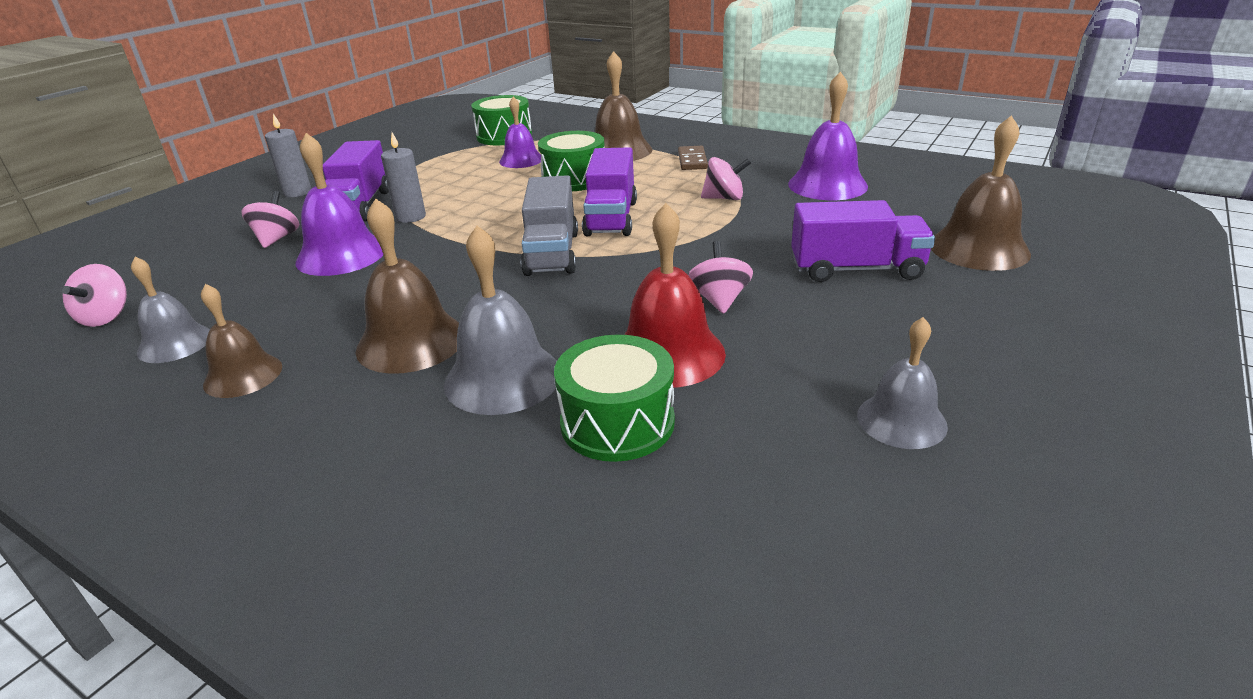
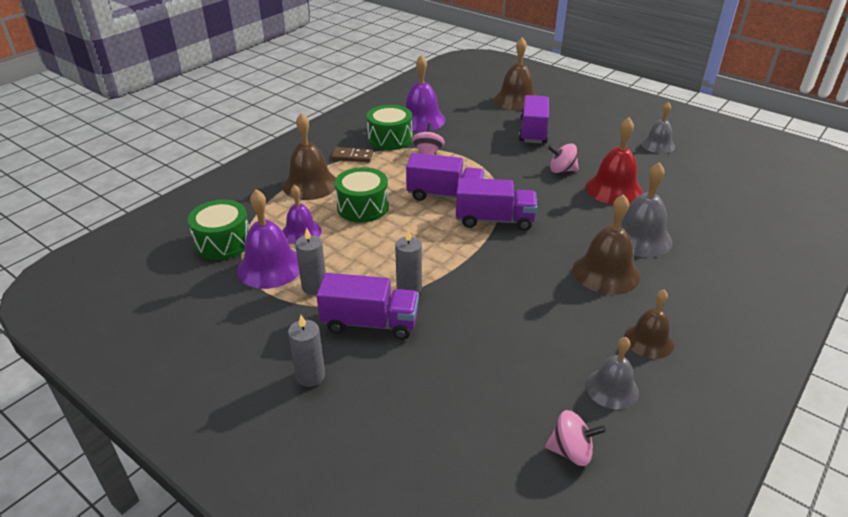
camera: 85 degrees left, 5 degrees up
pink spinning top [241,191,299,248] -> none
purple bell [296,133,383,276] -> purple bell moved to [237,189,300,289]
grey truck [521,175,578,276] -> purple truck [456,178,537,231]
green drum [554,334,675,462] -> green drum moved to [367,105,412,150]
none -> grey candle [295,228,326,295]

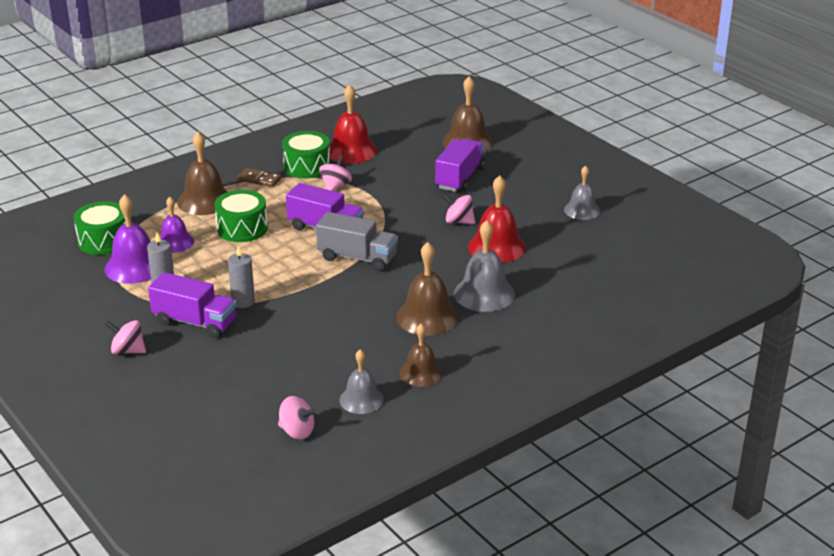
camera: 15 degrees right, 5 degrees down
grey candle [288,315,325,387] -> pink spinning top [105,320,146,354]
purple bell [405,55,445,132] -> red bell [329,84,377,164]
purple truck [456,178,537,231] -> grey truck [316,212,398,271]

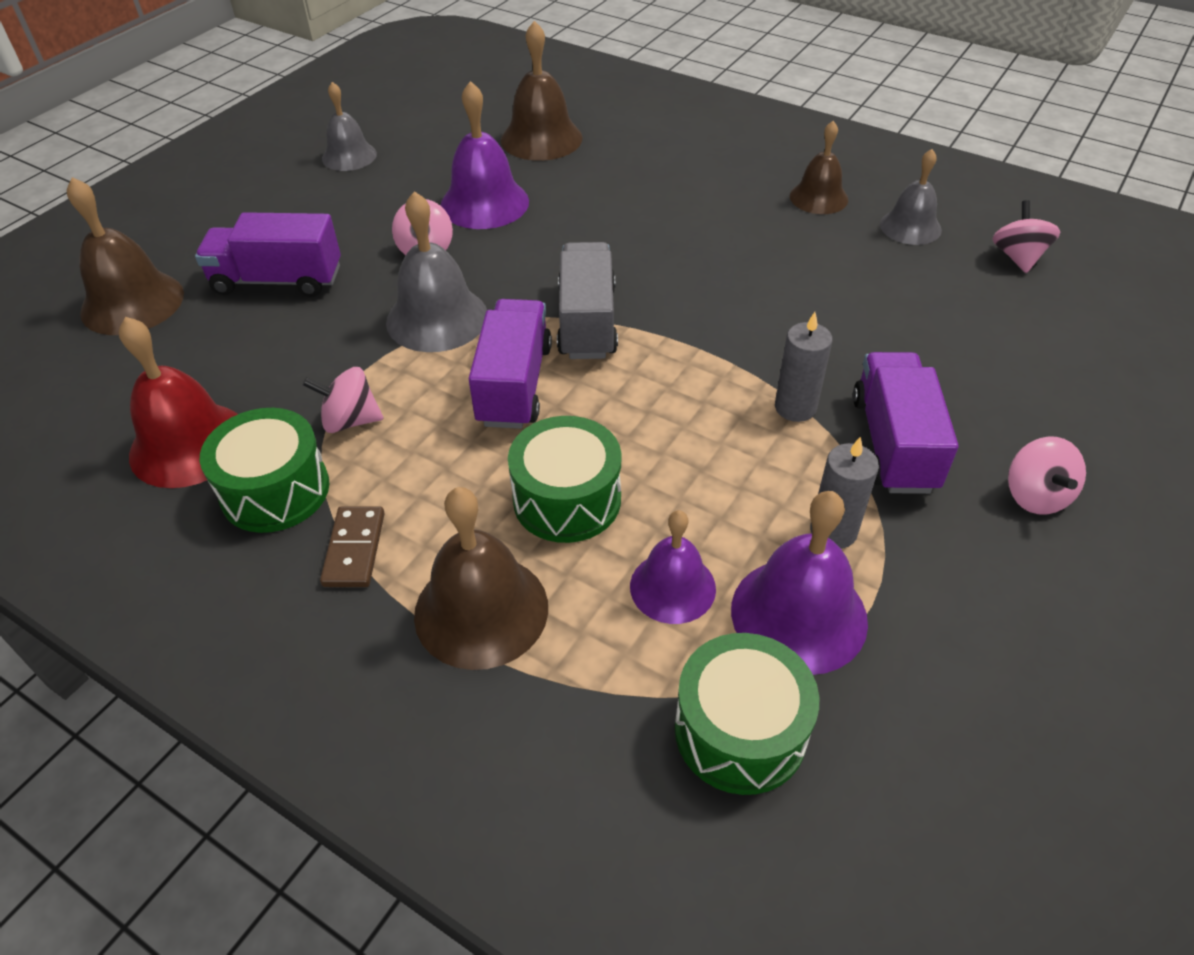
camera: 110 degrees left, 15 degrees up
brown bell [396,242,459,336] -> brown bell moved to [501,21,582,161]
grey bell [454,220,515,312] -> grey bell moved to [386,191,487,352]
red bell [468,175,526,263] -> purple bell [440,81,529,229]

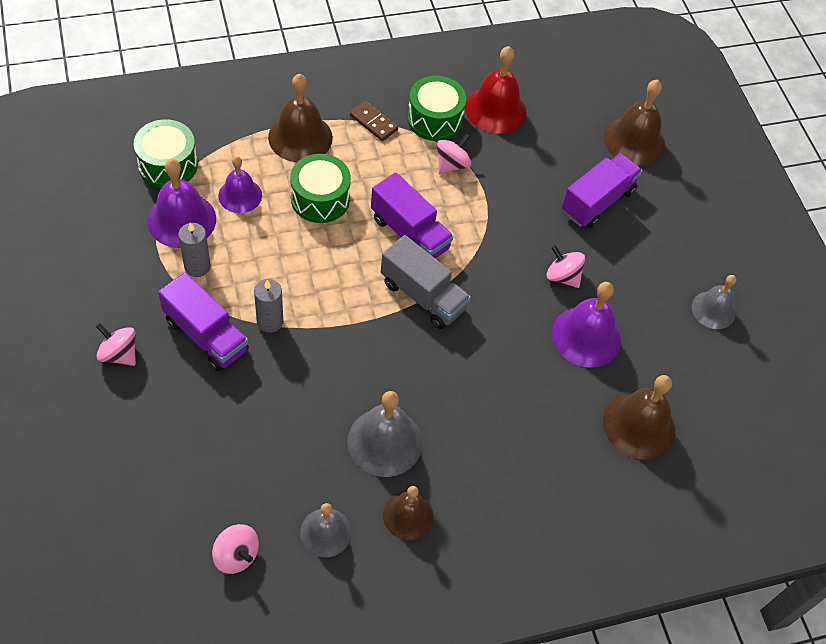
camera: 125 degrees right, 10 degrees up
grey bell [386,191,487,352] -> grey bell moved to [347,391,422,477]

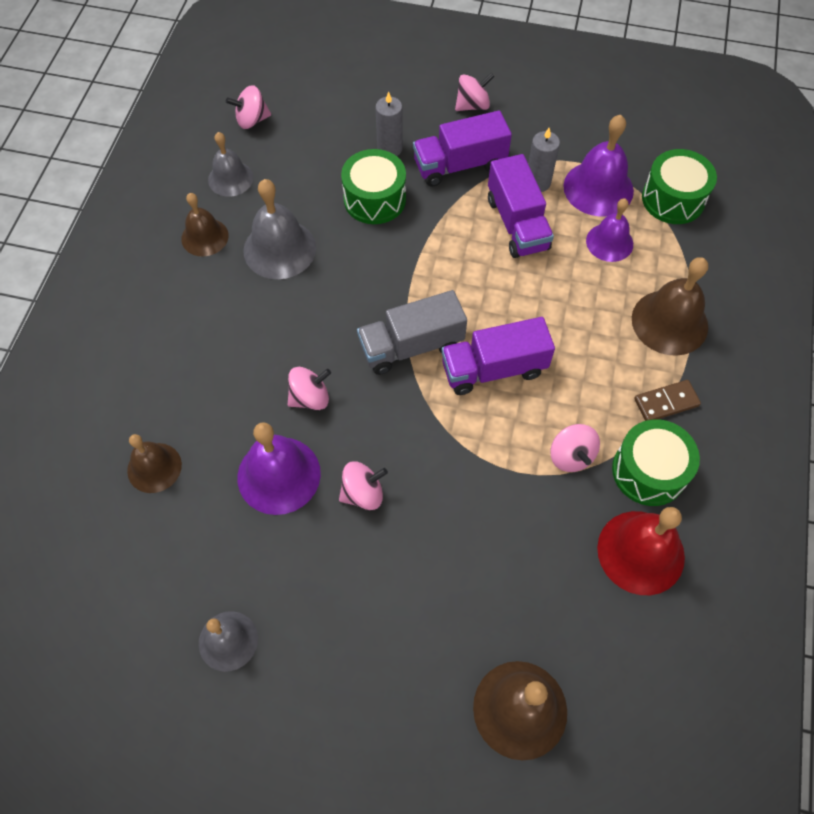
camera: 125 degrees right, 5 degrees up
grey candle [254,279,283,333] -> grey candle moved to [375,91,403,156]
green drum [290,154,351,223] -> green drum moved to [341,149,406,224]
purple truck [561,153,642,228] -> purple truck moved to [488,154,554,258]
brown bell [603,375,675,460] -> brown bell [127,434,182,493], size x0.65
none -> pink spinning top [288,367,331,410]

